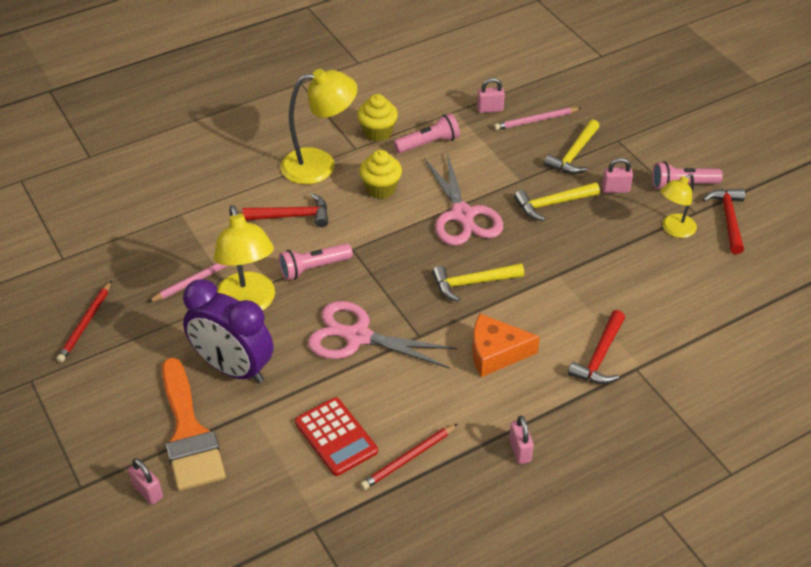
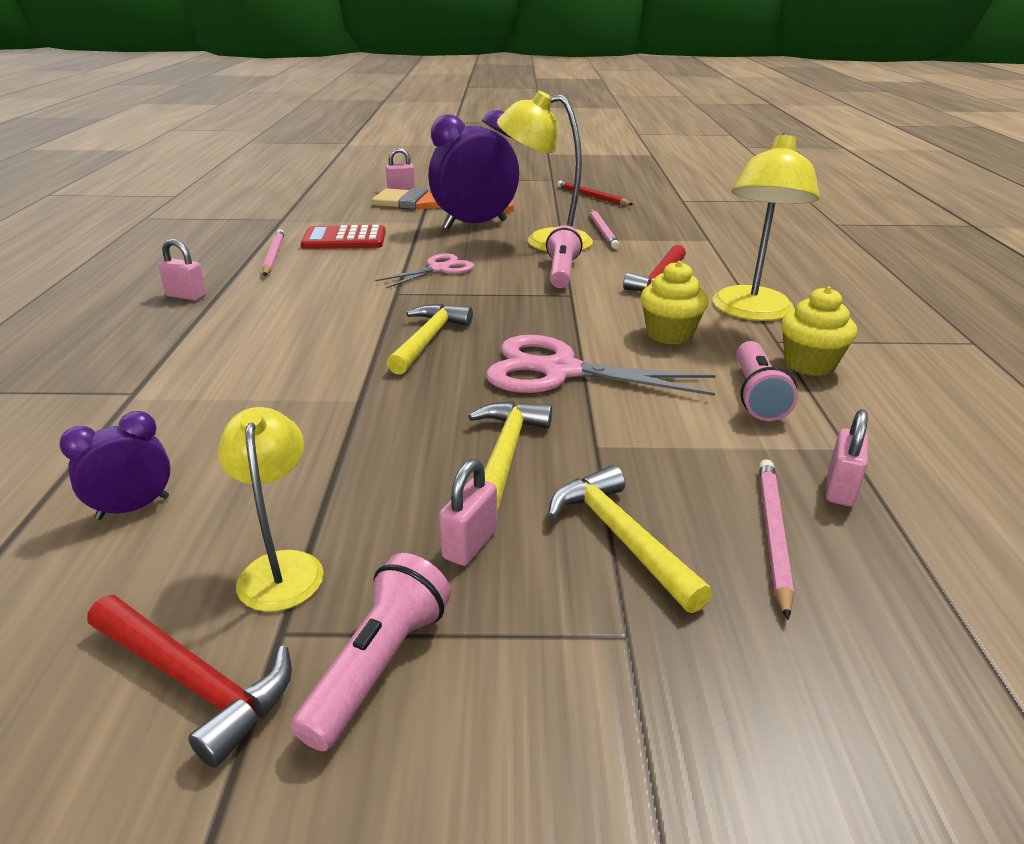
camera: 120 degrees right, 15 degrees down
pink scissors [308,301,457,369] -> pink scissors [375,253,474,288], size x0.60
red pencil [360,424,458,490] -> pink pencil [262,229,285,276]
orange cheese [472,314,540,377] -> none
red hammer [568,310,625,384] -> none
none -> purple clock [59,411,171,520]

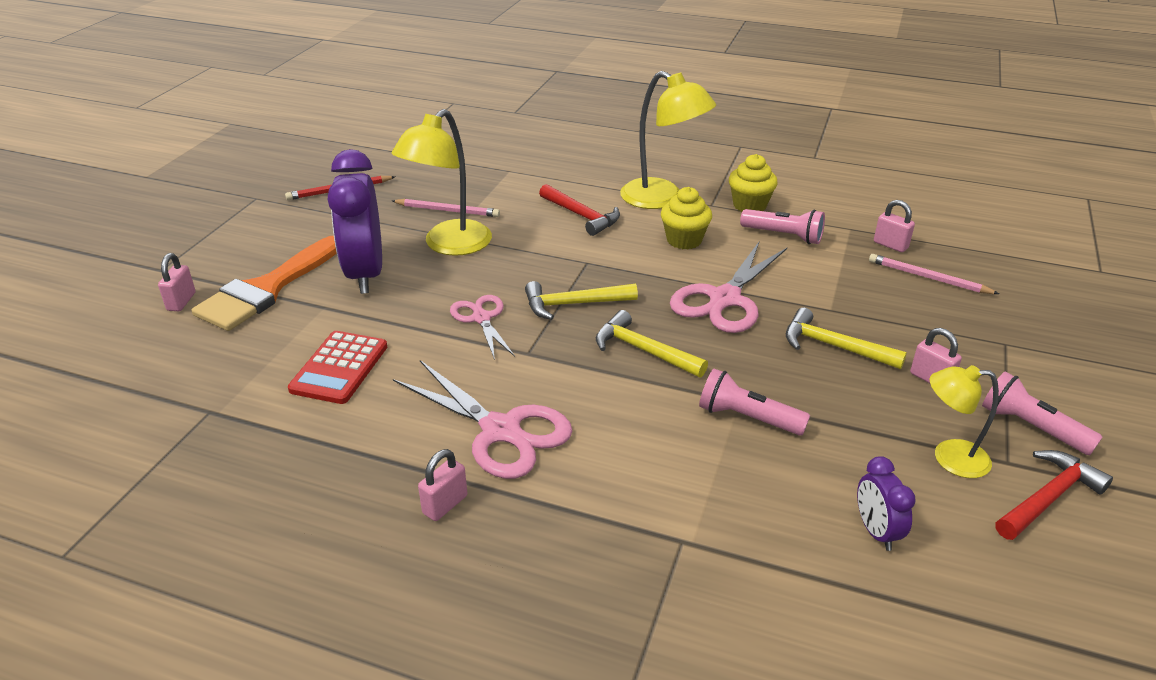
camera: 70 degrees left, 5 degrees up
pink pencil [262,229,285,276] -> none
pink flashlight [546,225,583,288] -> pink flashlight moved to [699,369,810,436]
yellow hammer [548,465,712,613] -> yellow hammer moved to [525,281,638,320]
none -> pink scissors [393,360,572,479]

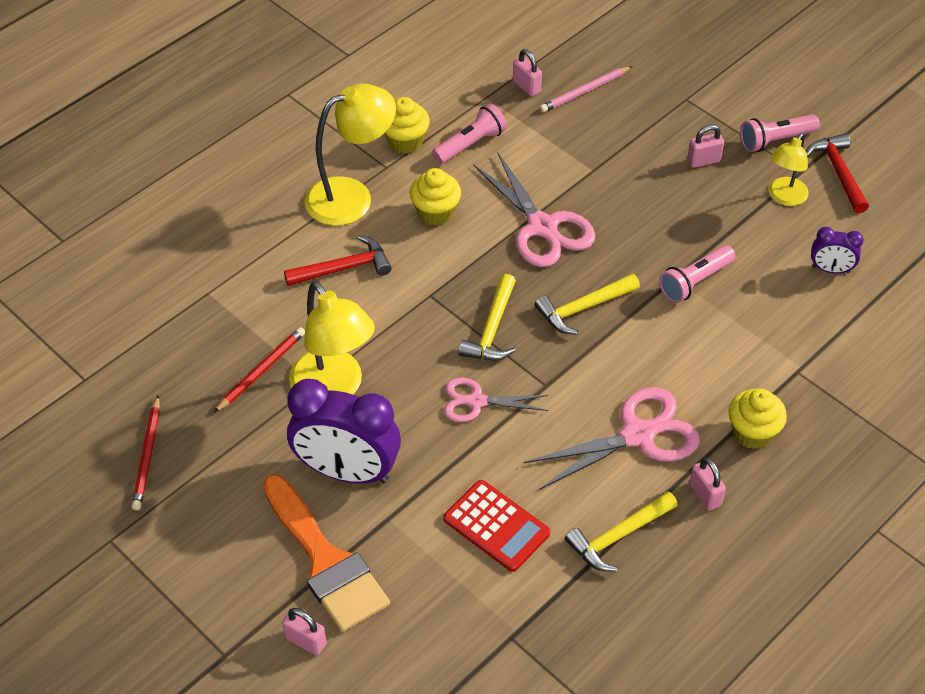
camera: 65 degrees left, 15 degrees up
pink pencil [392,199,500,217] -> red pencil [214,327,305,413]
yellow hammer [786,308,907,369] -> yellow hammer moved to [565,491,678,571]
pink padlock [874,200,915,252] -> pink padlock turned 75 degrees clockwise [513,49,542,97]
none -> yellow cupcake [728,389,787,449]

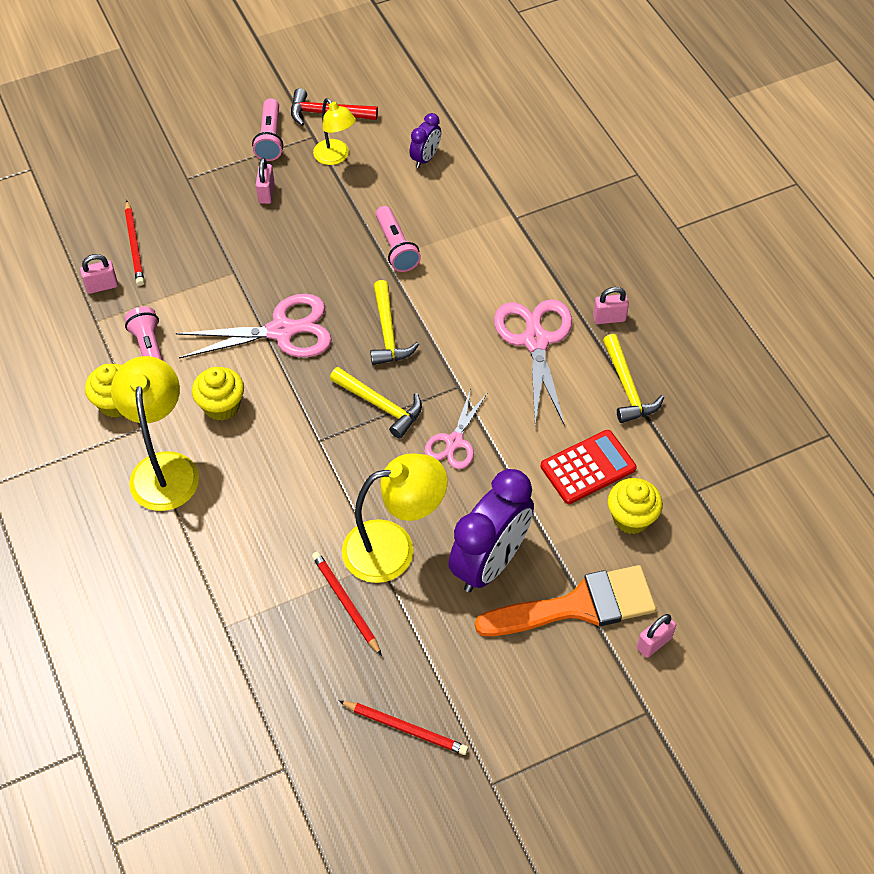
camera: 70 degrees left, 5 degrees up
red hammer [284,235,392,286] -> none
pink pencil [540,66,632,112] -> red pencil [125,200,144,286]
yellow cupcake [728,389,787,449] -> yellow cupcake moved to [608,478,663,534]

